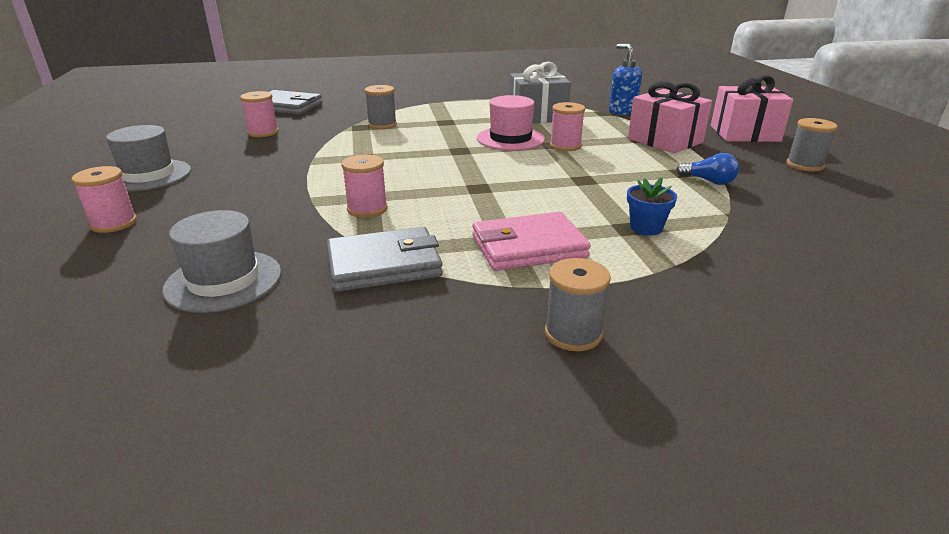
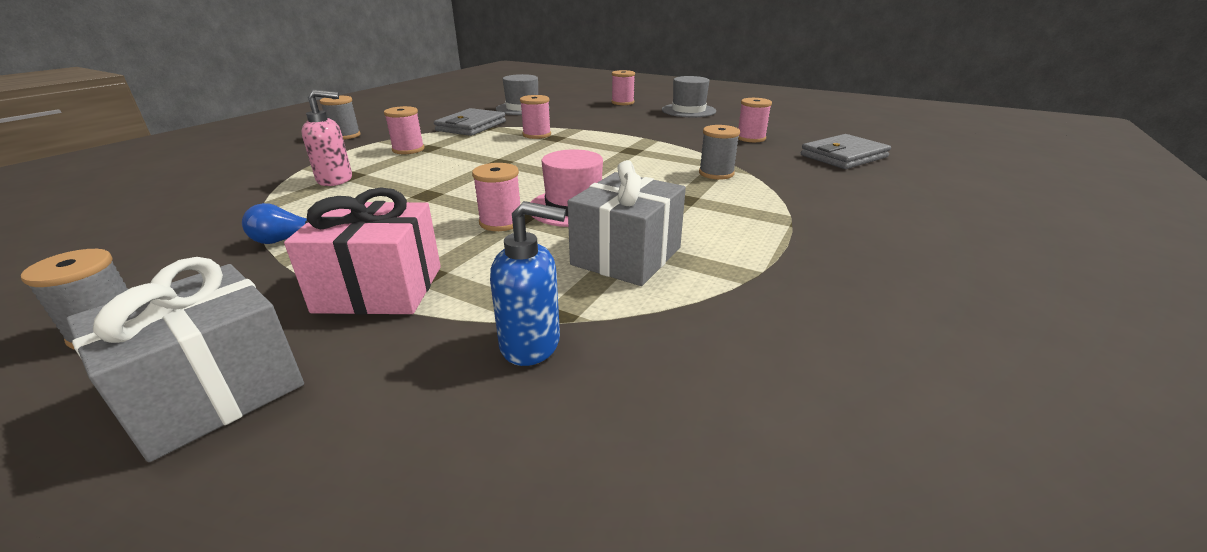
camera: 130 degrees right, 0 degrees up
pink wallet [472,212,591,271] -> pink spool [384,106,424,154]
blue flower pot [627,177,677,235] -> pink soap dispenser [301,90,352,186]
pink gift [711,75,793,142] -> grey gift [66,257,304,462]

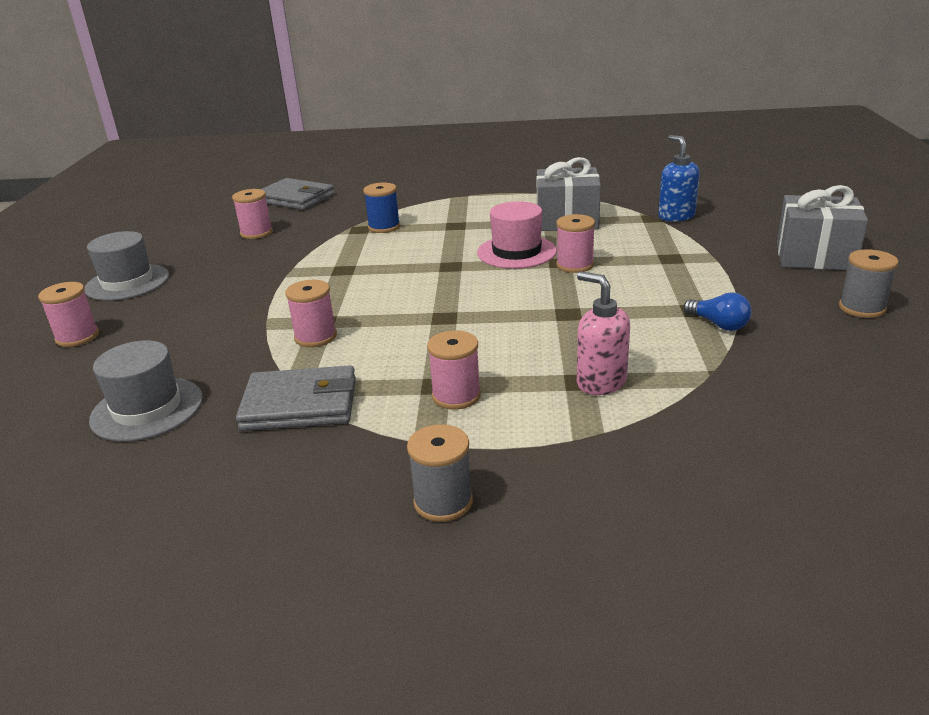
camera: 115 degrees left, 0 degrees up
pink gift [284,188,441,315] -> none
grey spool [699,125,740,180] -> blue spool [363,183,400,233]

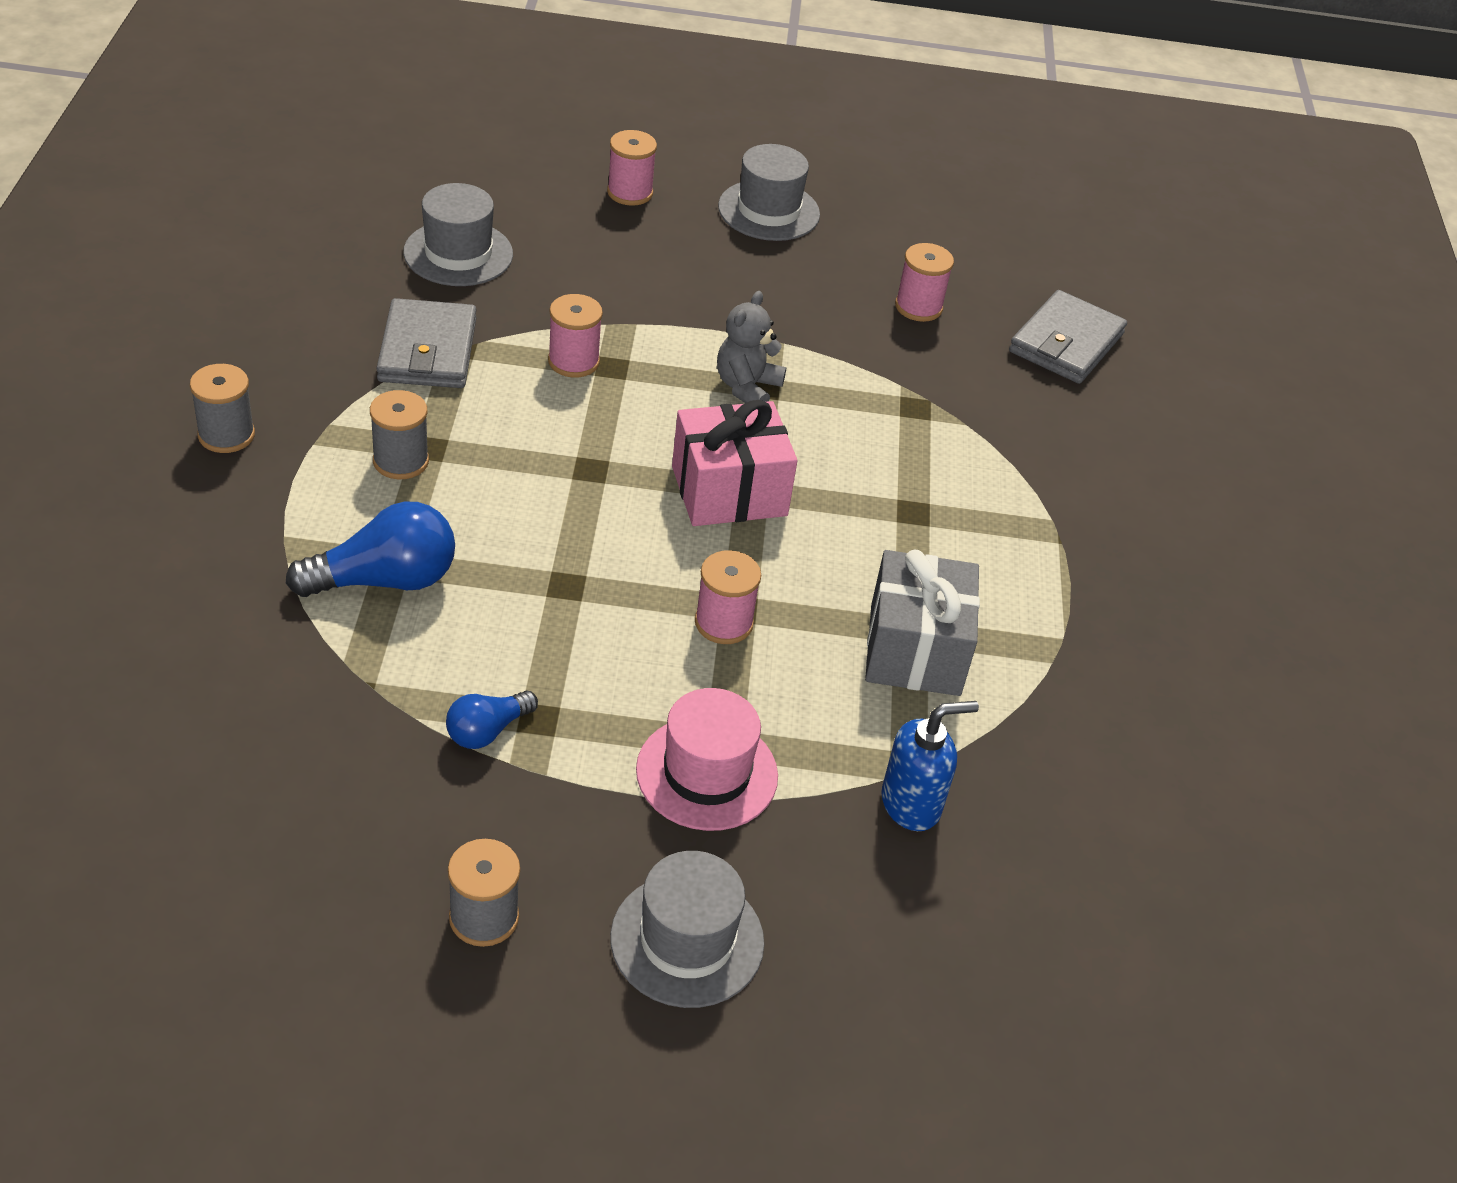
camera: 85 degrees right, 15 degrees up
blue spool [363,183,400,233] -> none
pink spool [427,330,481,410] -> grey spool [370,390,429,479]
pink hat [477,201,557,269] -> pink hat moved to [636,688,778,831]
pink soap dispenser [577,271,630,395] -> blue light bulb [286,502,455,597]
grey gift [777,185,868,270] -> grey hat [610,851,764,1008]
none -> pink gift [672,400,798,526]
none -> grey teddy bear [717,291,786,403]

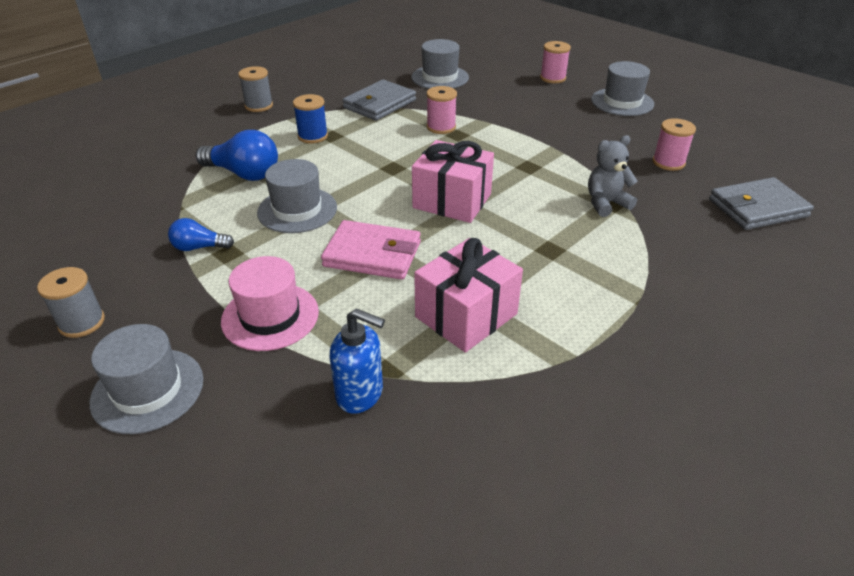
camera: 45 degrees right, 5 degrees down
grey spool [370,390,429,479] -> blue spool [293,94,328,143]
pink spool [695,550,761,644] -> pink wallet [321,220,421,280]
grey teddy bear [717,291,786,403] -> grey teddy bear moved to [588,135,638,217]
grey gift [865,549,980,696] -> pink gift [414,238,523,352]
none -> grey hat [257,159,337,233]

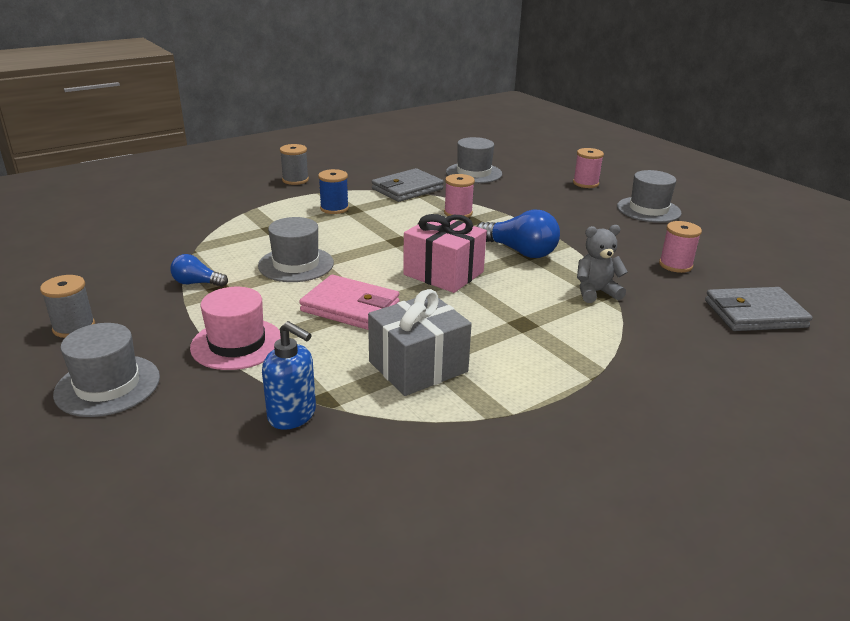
camera: 10 degrees right, 10 degrees down
blue light bulb [196,130,278,181] -> blue light bulb moved to [477,209,560,258]
pink gift [414,238,523,352] -> grey gift [368,289,472,396]

